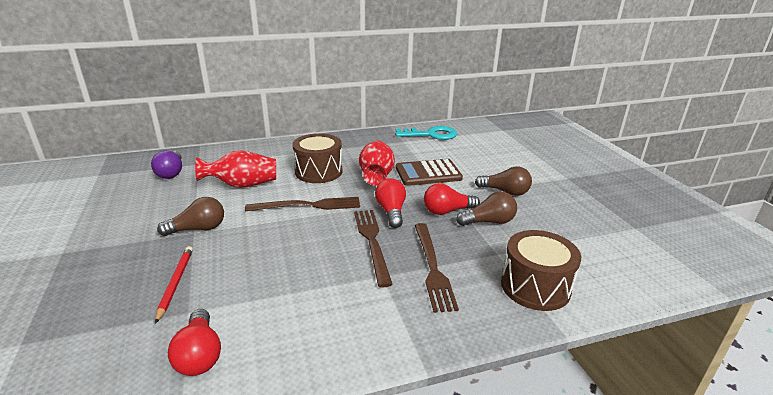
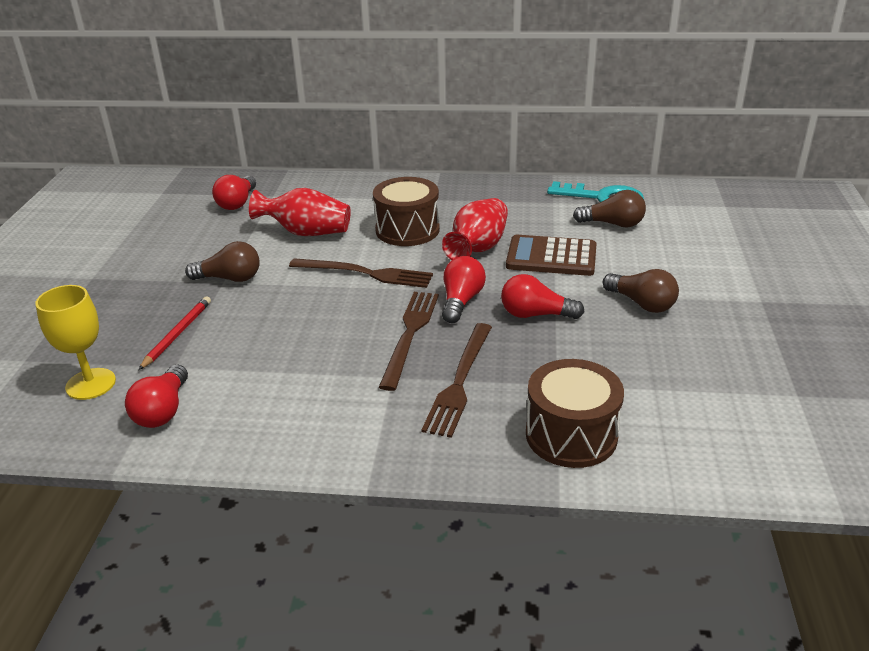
camera: 25 degrees right, 5 degrees up
purple light bulb [151,151,182,179] -> red light bulb [212,175,256,210]
brown light bulb [456,192,517,226] -> brown light bulb moved to [573,190,646,228]
none -> yellow goblet [35,285,116,400]

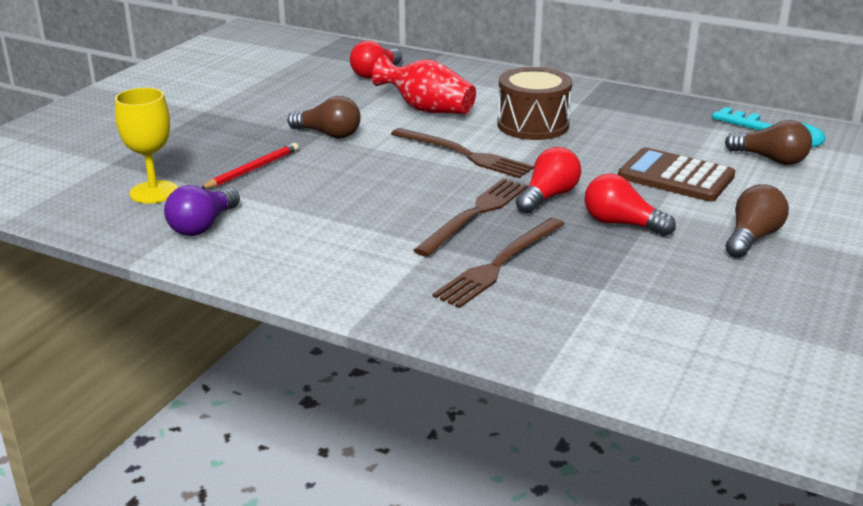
camera: 20 degrees right, 5 degrees down
red light bulb [125,365,188,428] -> purple light bulb [164,185,240,236]
red vase [442,198,508,260] -> none
brown drum [526,359,624,468] -> none
brown light bulb [603,269,679,313] -> brown light bulb turned 120 degrees counterclockwise [726,184,789,258]

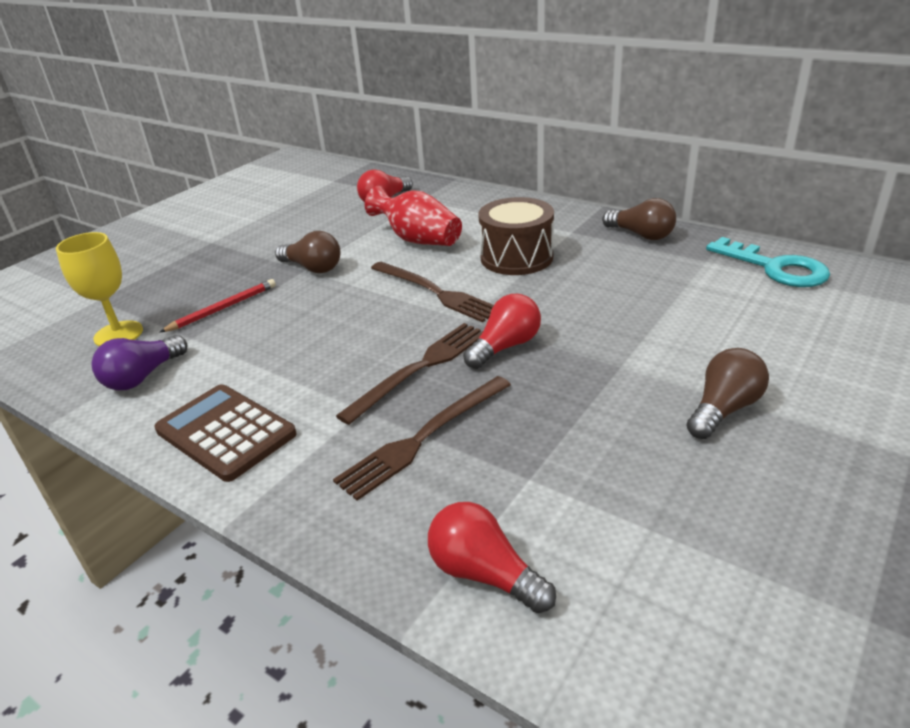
camera: 10 degrees right, 5 degrees up
red light bulb [584,174,676,236] -> red light bulb moved to [428,502,556,613]
brown calculator [618,147,735,201] -> brown calculator moved to [154,384,297,482]
brown light bulb [725,120,812,165] -> brown light bulb moved to [602,198,676,240]

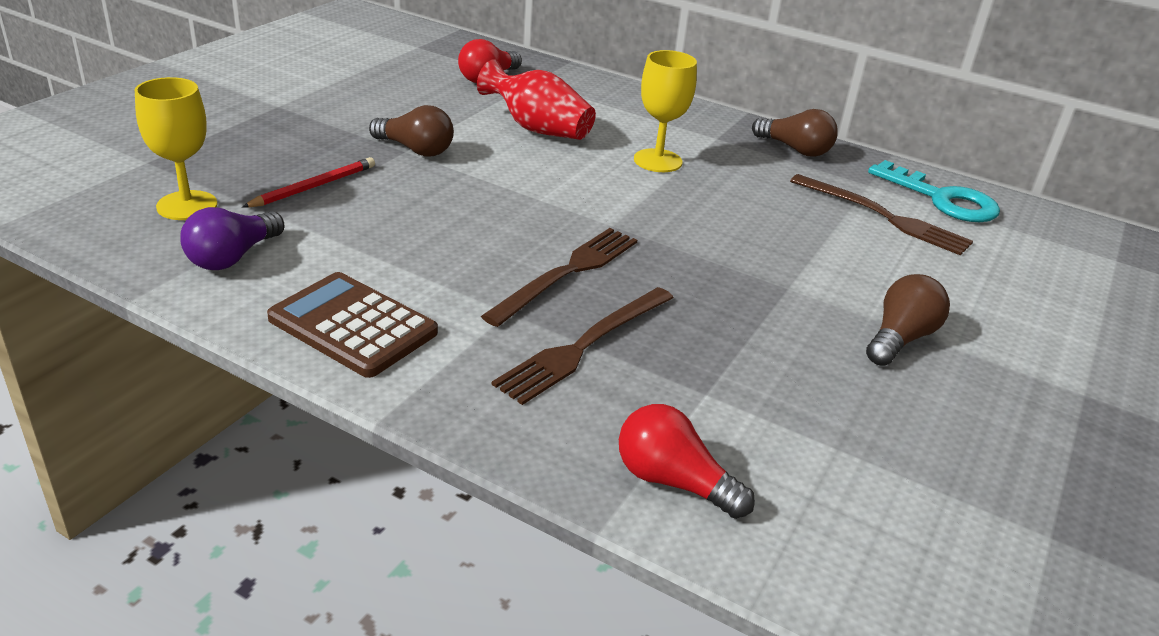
camera: 10 degrees left, 0 degrees up
brown fork [371,262,494,322] -> brown fork moved to [790,174,973,255]
red light bulb [463,294,541,369] -> none
brown drum [478,197,554,275] -> yellow goblet [634,50,697,172]

